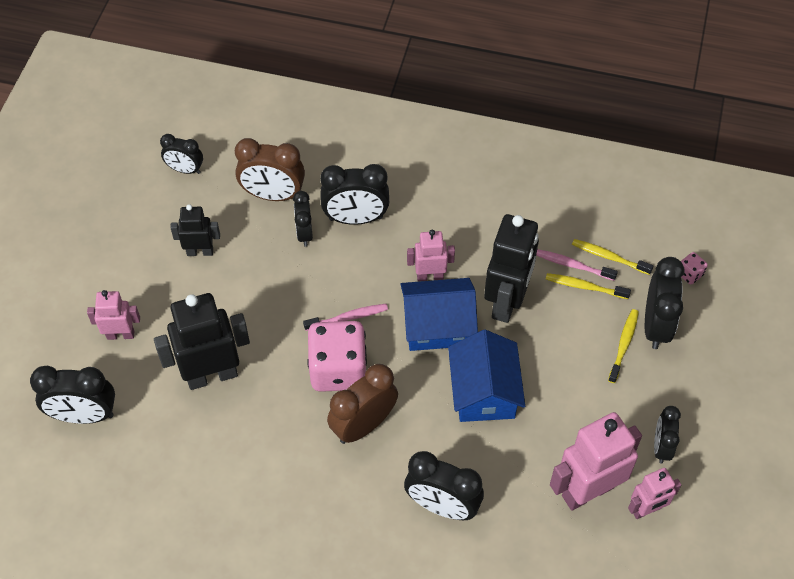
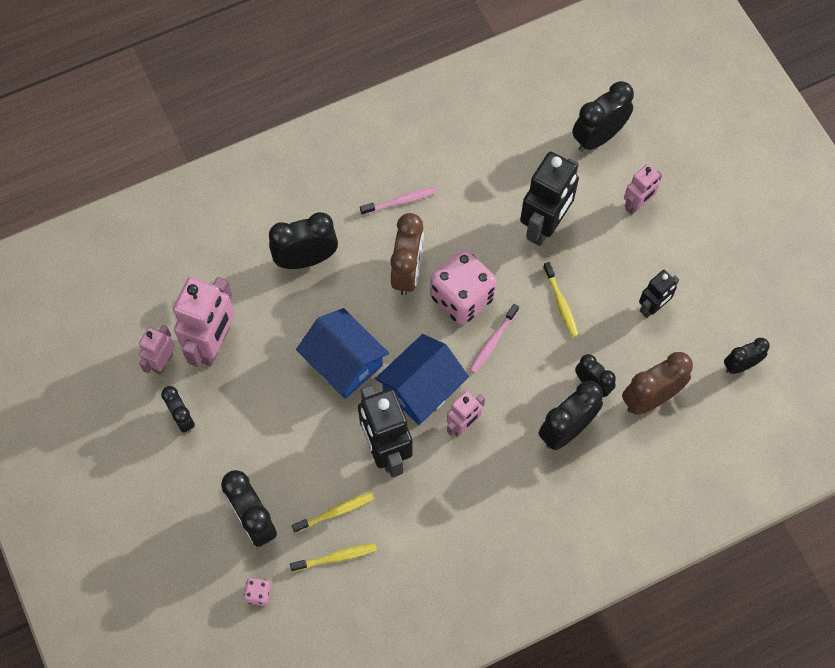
camera: 140 degrees right, 10 degrees up
pink toothbrush [536,249,618,281] -> pink toothbrush moved to [360,187,437,215]
yellow toothbrush [608,309,639,383] -> yellow toothbrush moved to [543,262,579,338]

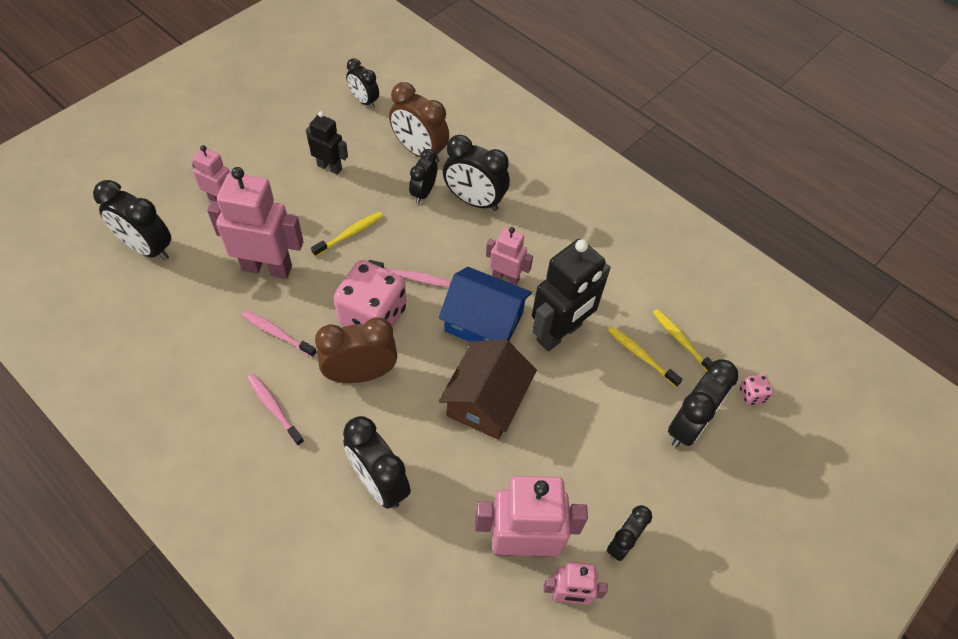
camera: 115 degrees left, 10 degrees down
blue house [296,308,389,399] -> brown house [439,339,537,440]
black robot [520,152,579,246] -> pink robot [207,167,304,279]
none -> pink toothbrush [242,310,317,358]

